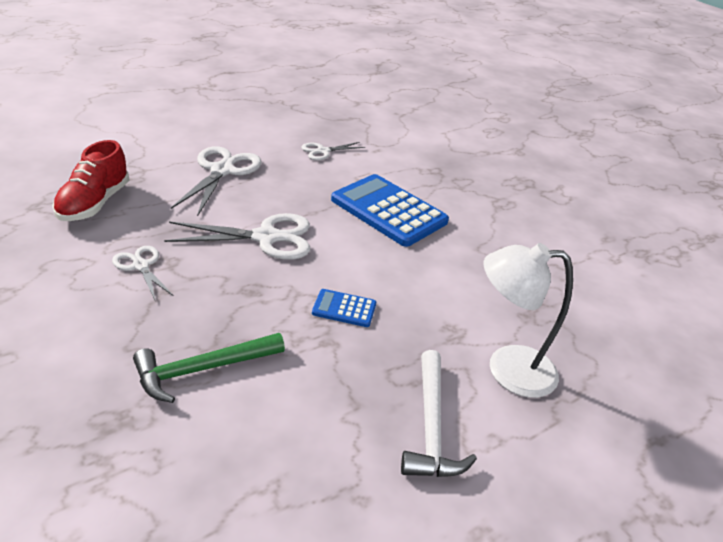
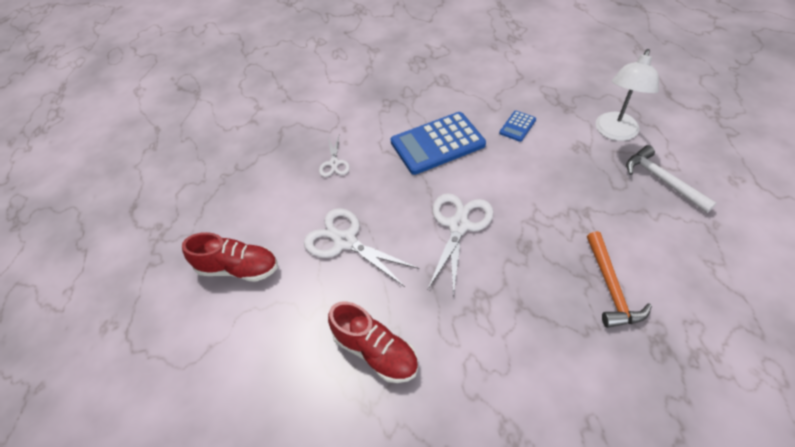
camera: 60 degrees left, 15 degrees up
white scissors [112,246,174,300] -> none
green hammer [133,333,285,403] -> orange hammer [587,231,652,328]
blue calculator [312,289,376,327] -> blue calculator moved to [499,111,536,142]
white hammer [401,350,477,477] -> white hammer turned 150 degrees counterclockwise [626,145,717,213]
none -> red shoe [182,232,278,282]

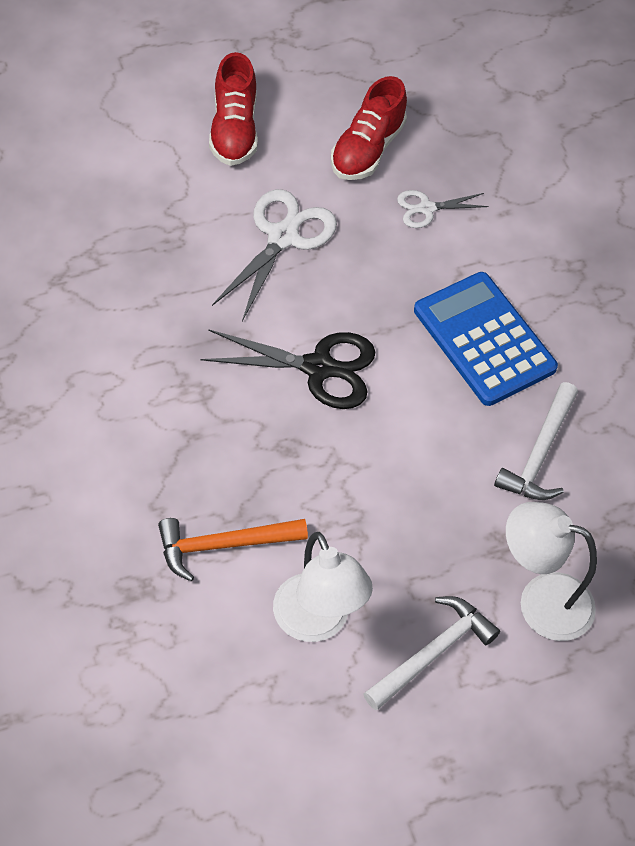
camera: 75 degrees right, 5 degrees up
red shoe [328,302,418,383] -> red shoe moved to [331,76,407,180]
white scissors [427,193,494,297] -> black scissors [200,329,375,409]
blue calculator [499,111,536,142] -> white hammer [494,382,578,500]
none -> white lamp [273,532,373,642]

